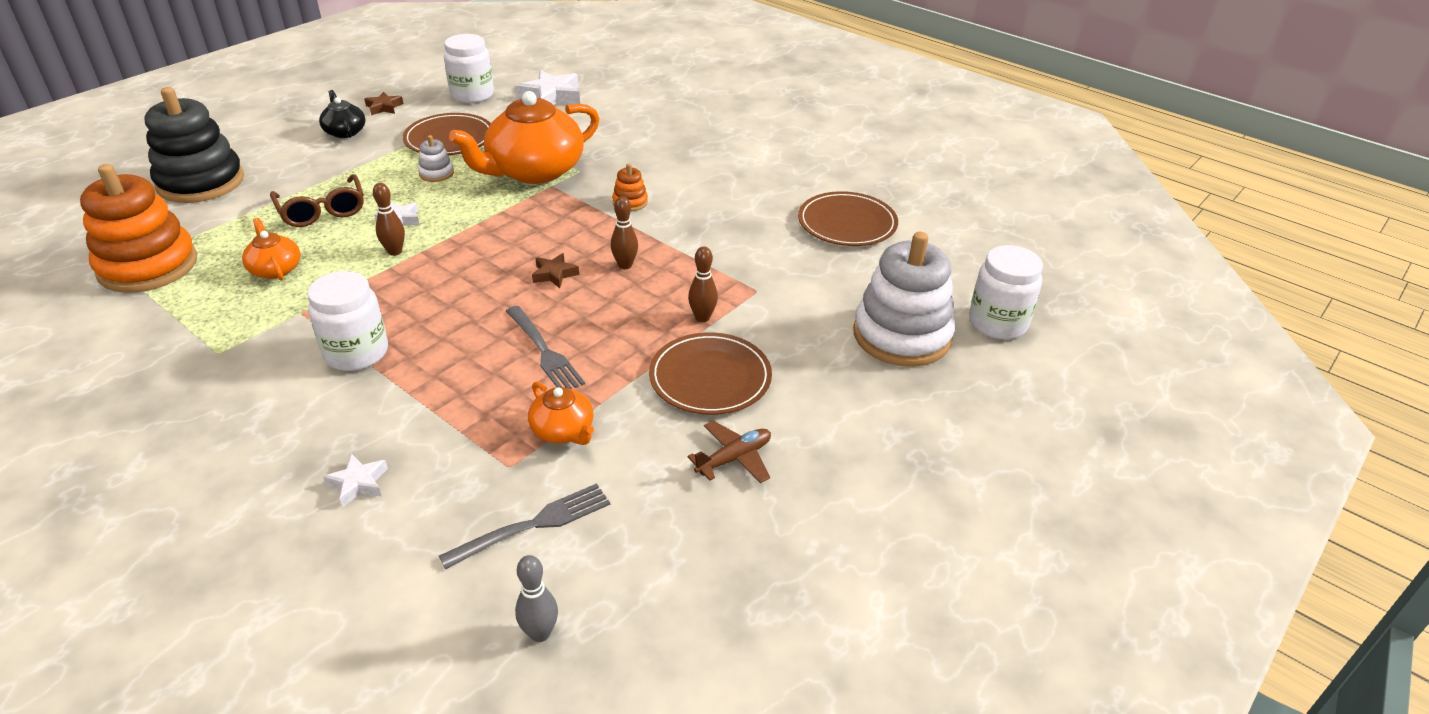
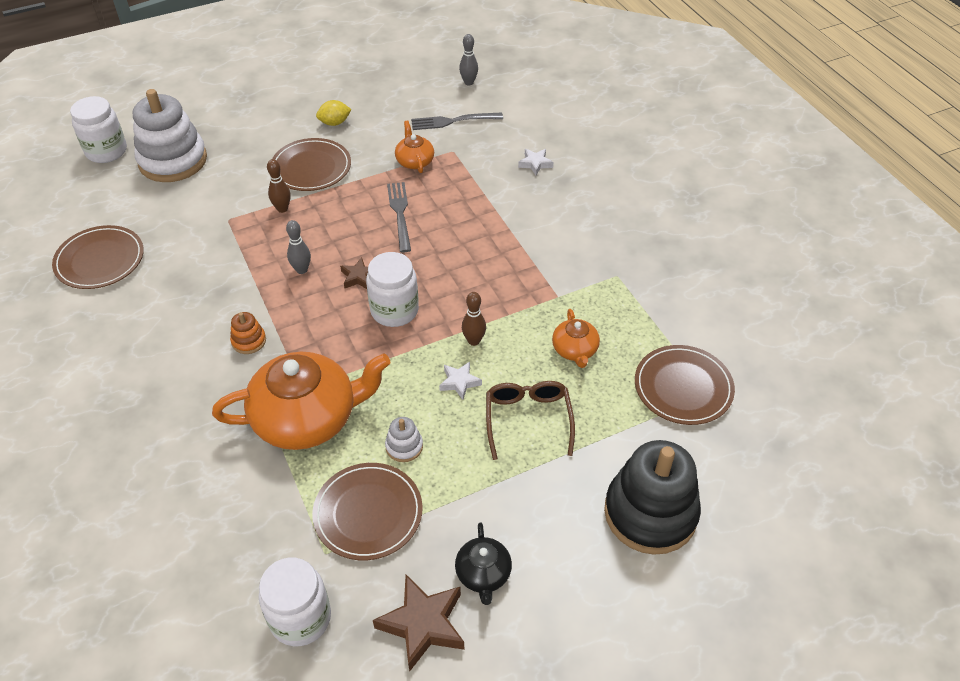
camera: 155 degrees left, 10 degrees up
orange stacking toy [80,164,197,293] -> brown plate [635,345,735,425]
white jar [307,271,388,371] -> white jar moved to [366,252,419,327]
brown star [364,92,403,115] -> brown star [373,575,464,672], size x1.81
white star [516,70,580,105] -> none
brown bowling pin [611,196,638,269] -> grey bowling pin [286,220,311,274]
brown plane [687,421,771,483] -> yellow lemon [316,100,352,126]

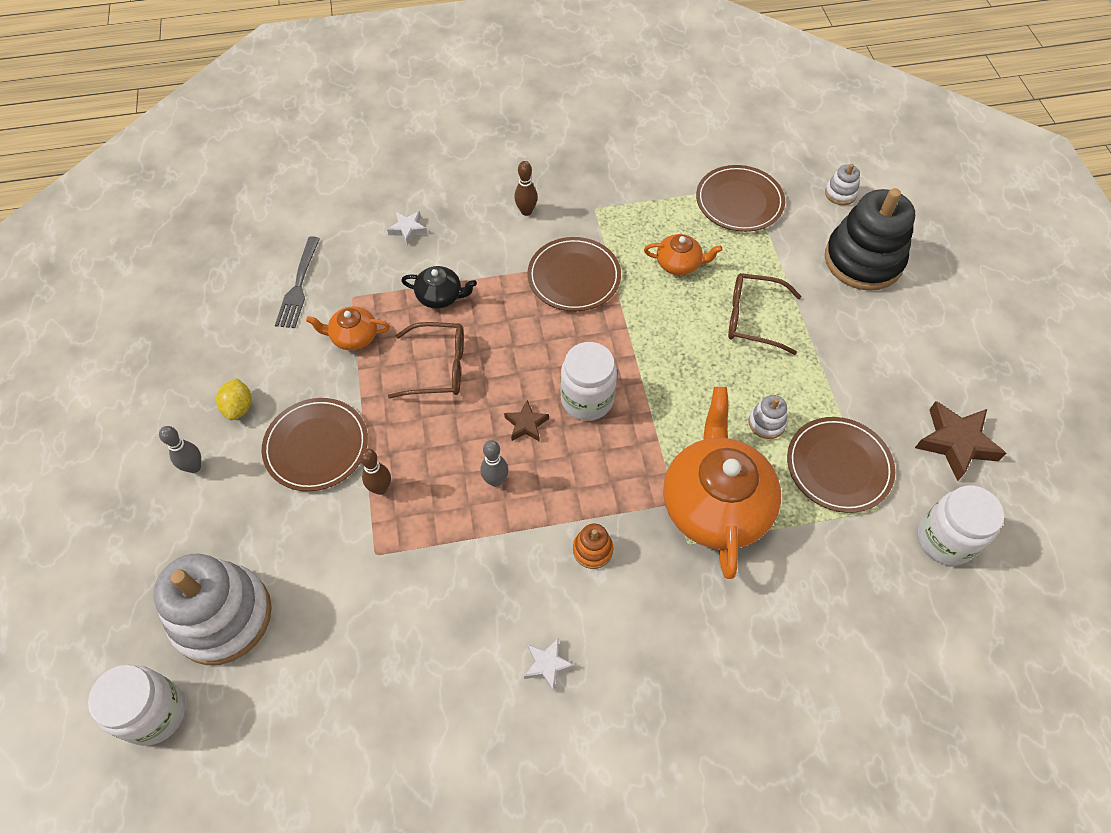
camera: 75 degrees left, 10 degrees up
brown plate [52,225,144,289] -> brown plate moved to [528,237,621,311]
grey fork [387,182,411,252] -> brown glasses [388,322,464,399]
white star [439,362,482,400] -> white star moved to [524,638,575,692]
black teapot [455,522,512,605] -> black teapot moved to [401,266,477,309]
grey bowling pin [459,34,478,85] -> grey bowling pin moved to [159,426,201,473]
brown bowling pin [462,292,486,346] -> brown bowling pin moved to [514,161,538,216]
none -> white stacking toy [825,164,860,205]

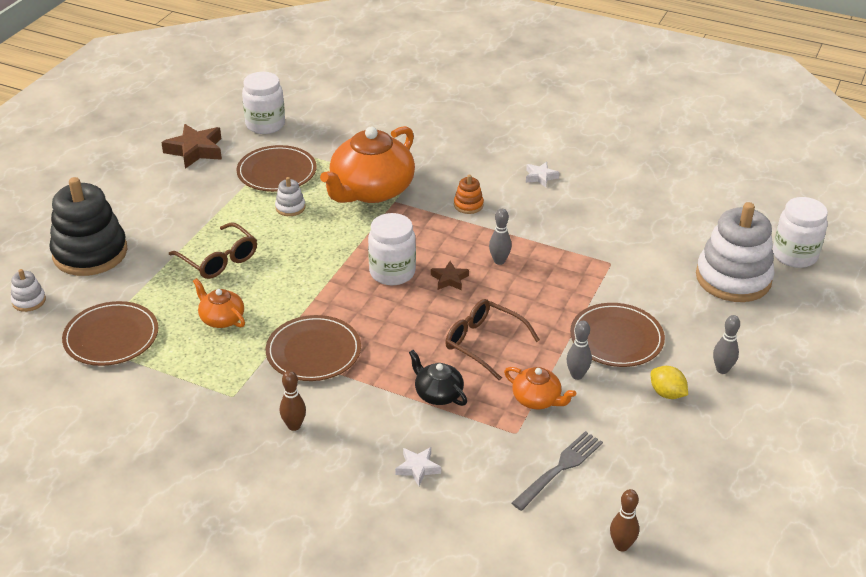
camera: 145 degrees left, 20 degrees down
yellow lemon [216,378,252,420] -> yellow lemon turned 75 degrees counterclockwise [651,366,688,399]
brown bowling pin [359,448,391,495] -> brown bowling pin moved to [610,489,639,551]
none -> grey bowling pin [566,321,592,380]

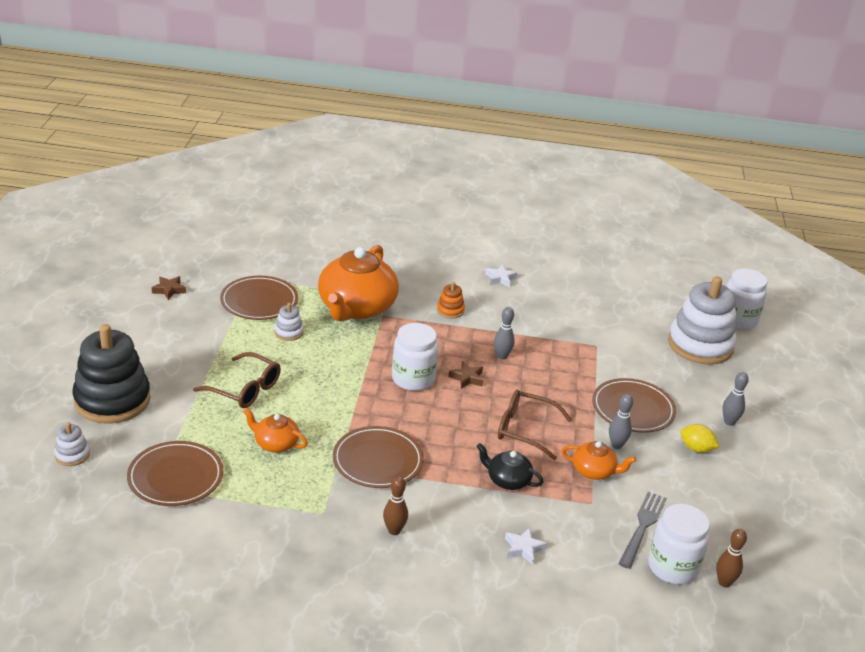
camera: 20 degrees left, 5 degrees down
brown star [161,124,222,169] -> brown star [151,276,186,300], size x0.55
white jar [242,72,285,134] -> white jar moved to [648,504,710,584]

